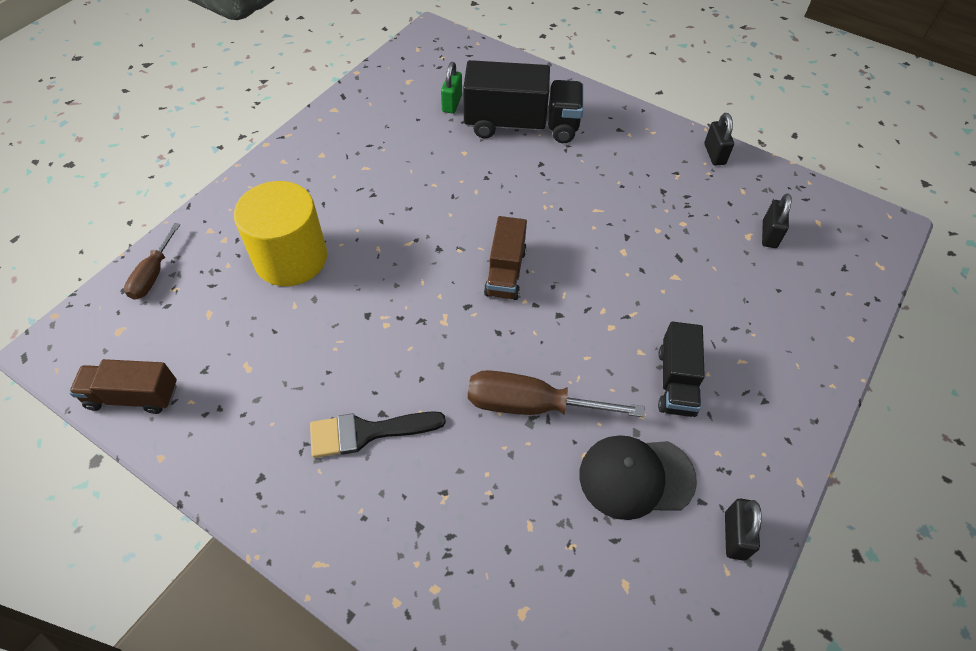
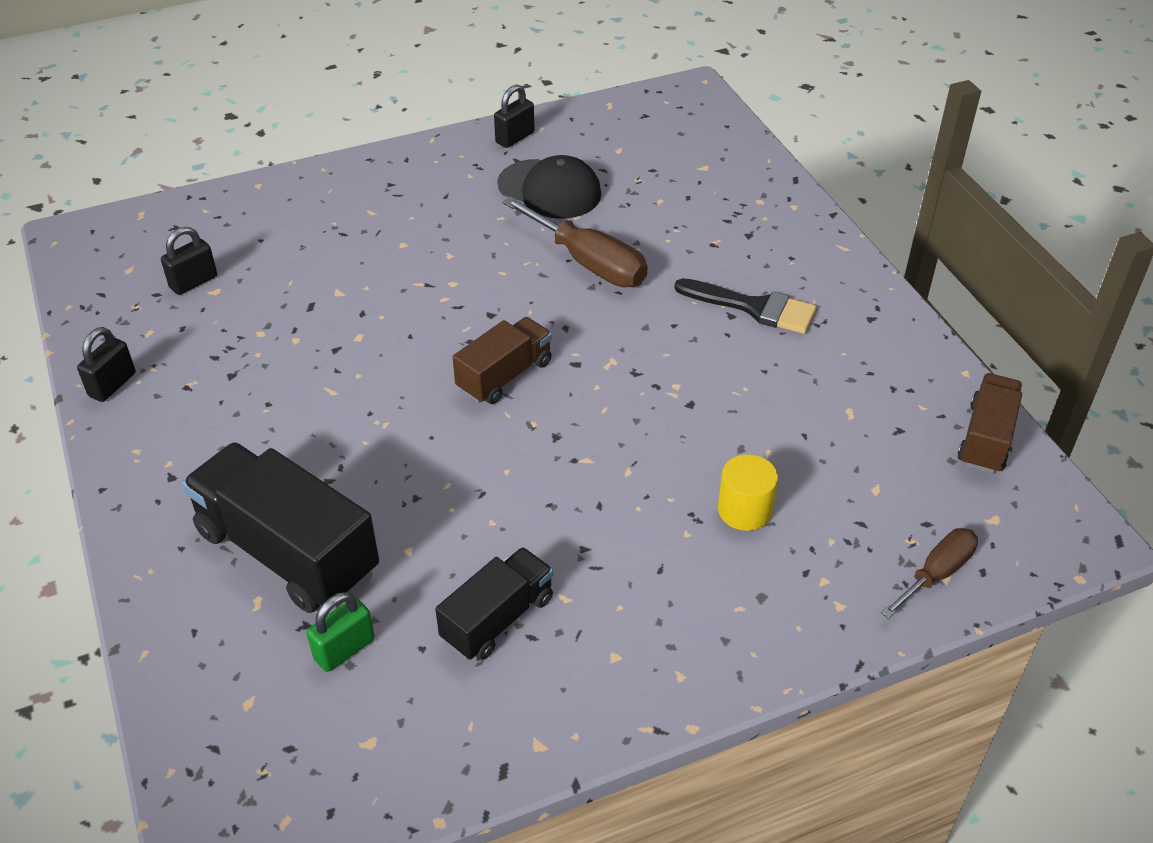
camera: 145 degrees left, 10 degrees down
brown truck [69,359,177,414] -> brown truck turned 105 degrees counterclockwise [957,373,1022,474]
yellow cylinder [234,181,327,286] -> yellow cylinder [718,454,778,531], size x0.52
black truck [658,321,705,417] -> black truck moved to [435,547,553,660]

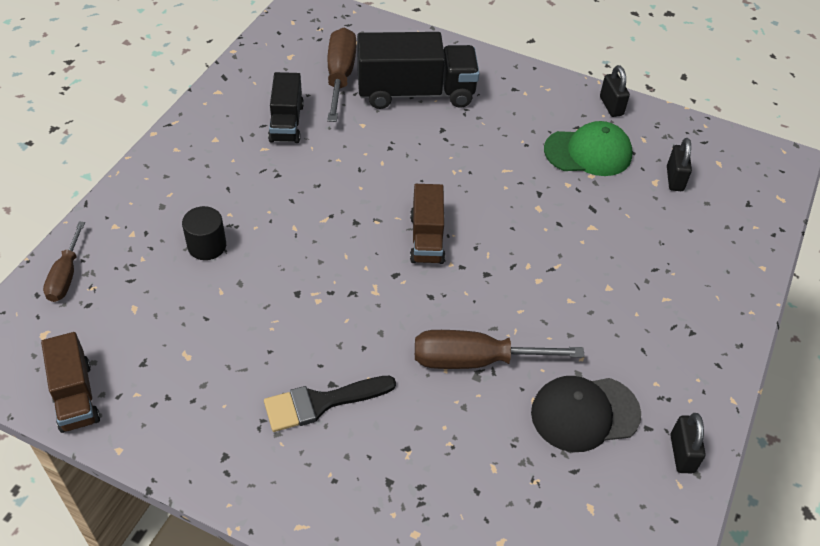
camera: 135 degrees right, 5 degrees up
green padlock [307,592,375,672] -> brown screwdriver [327,28,356,122]
yellow cylinder [718,454,778,531] -> black cylinder [182,206,226,260]
none -> green cap [544,121,632,176]

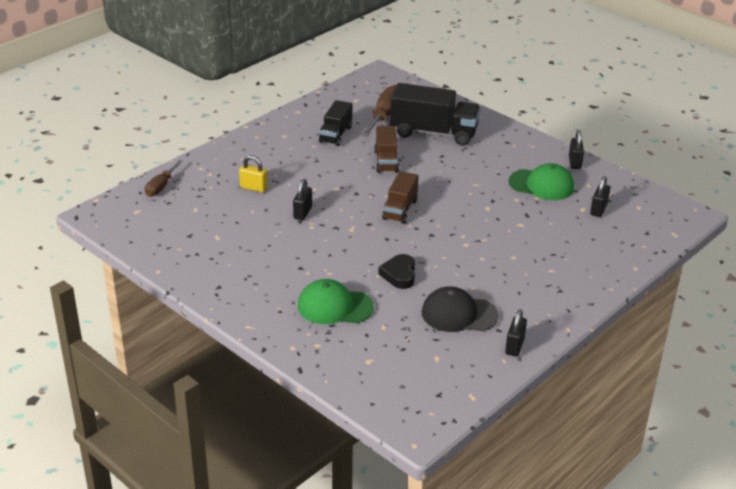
camera: 20 degrees right, 15 degrees down
brown truck [41,332,100,433] -> brown truck moved to [374,126,399,173]
black cylinder [182,206,226,260] -> yellow padlock [239,155,268,192]
black brush [264,376,396,432] -> none
brown screwdriver [415,330,585,369] -> black heart [378,254,415,289]
none -> black padlock [293,179,312,220]
none -> green cap [298,279,374,324]

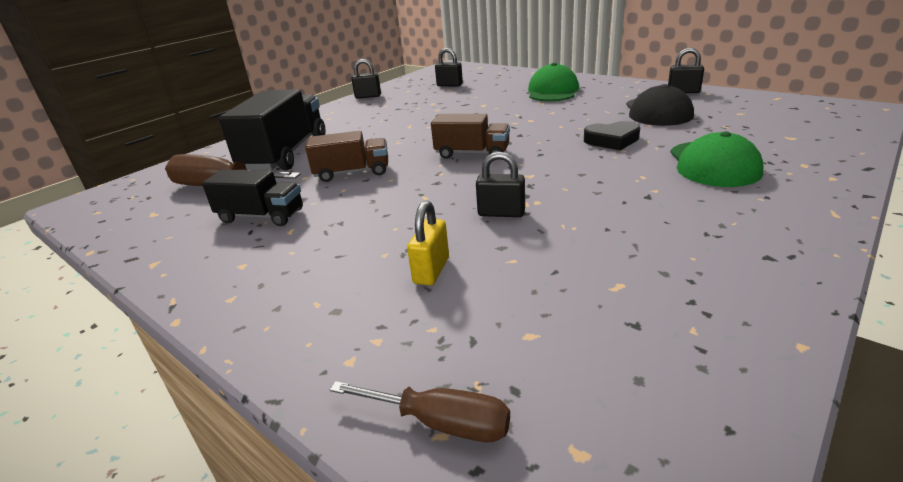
camera: 90 degrees left, 5 degrees down
green cap [509,163,574,200] -> green cap moved to [528,63,579,101]

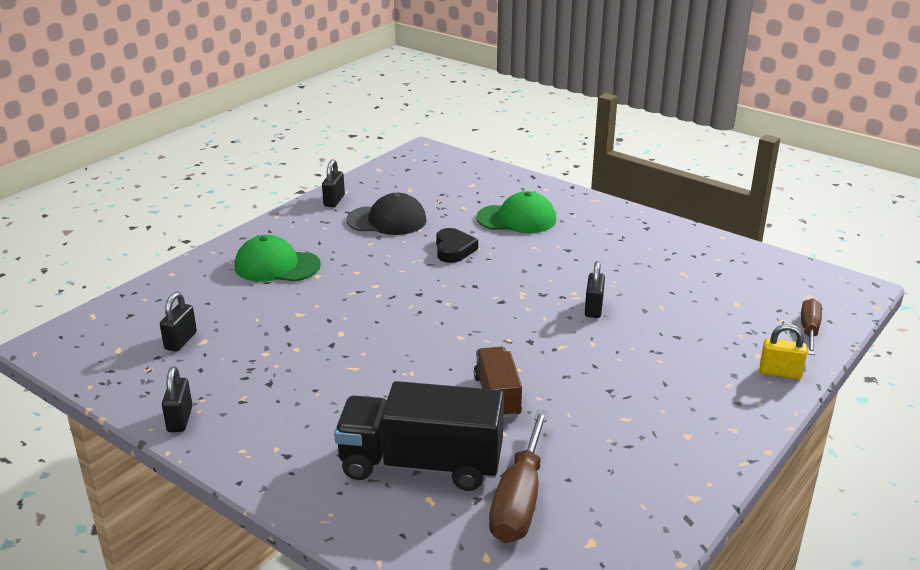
camera: 95 degrees left, 0 degrees up
black truck [202,169,303,226] -> none
yellow padlock [407,200,449,286] -> yellow padlock moved to [760,324,807,379]
brown truck [431,114,510,159] -> none

